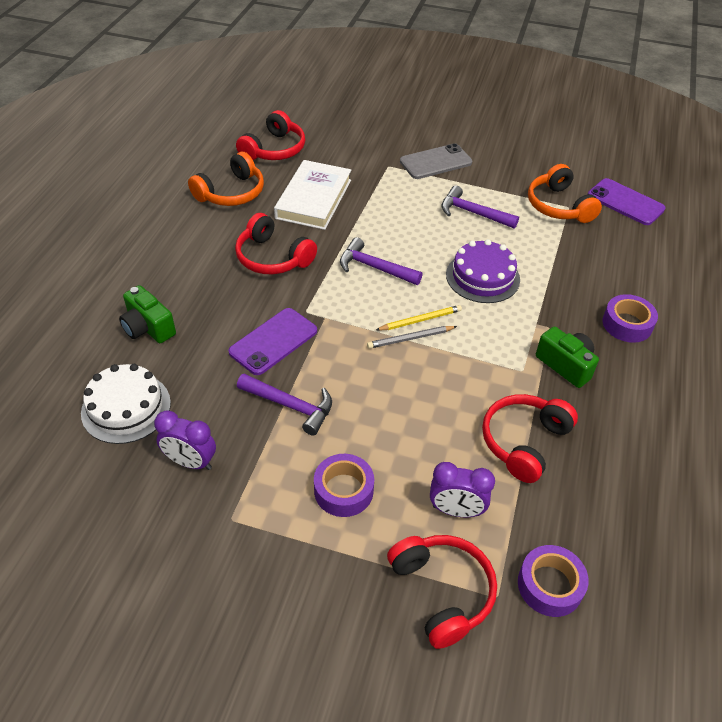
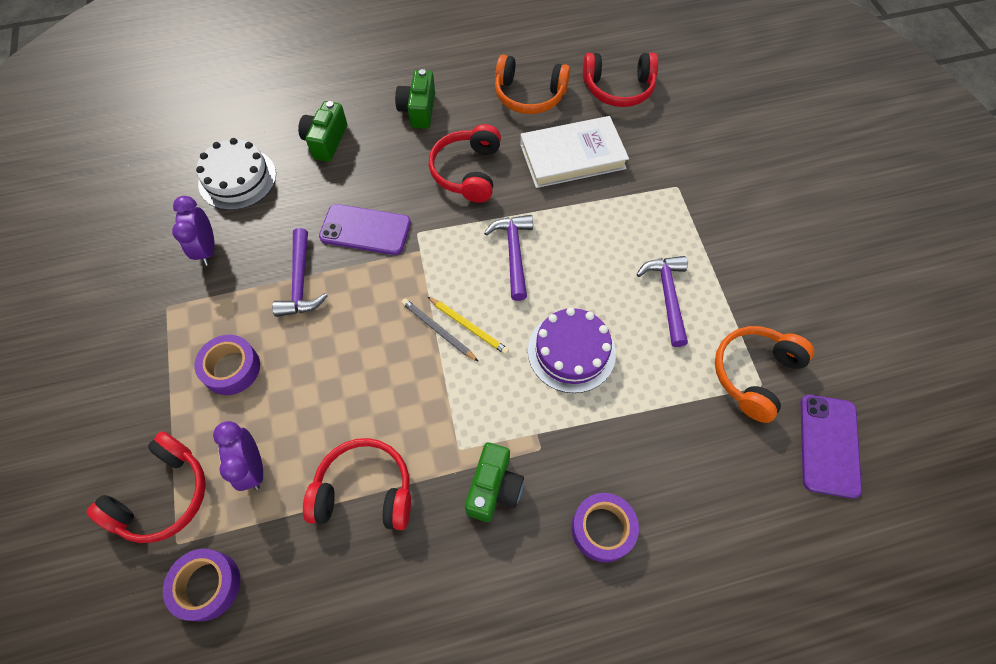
camera: 60 degrees right, 15 degrees up
grey phone [400,143,473,179] -> none
none -> green camera [395,69,435,129]

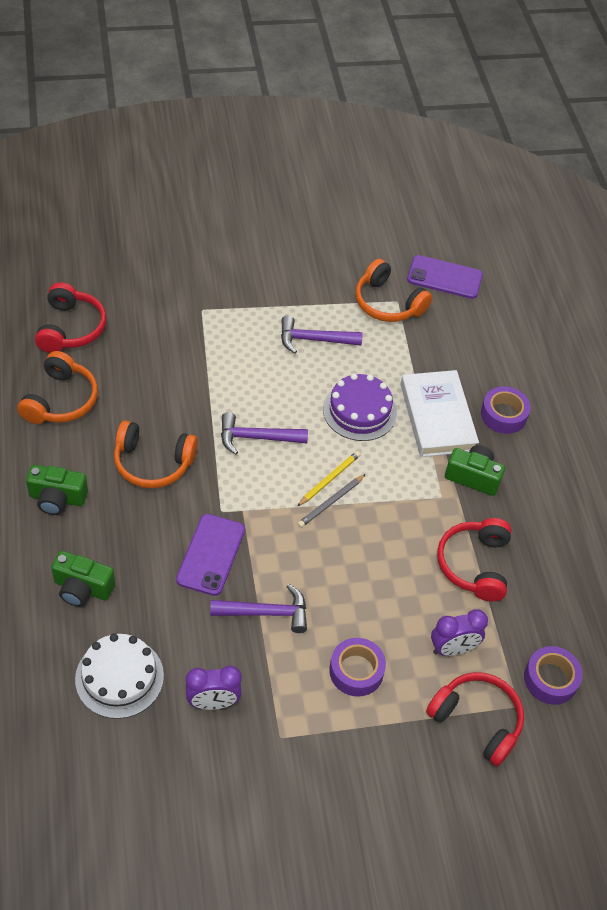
camera: 90 degrees left, 10 degrees down
red headphones [429,124,501,203] -> orange headphones [114,420,198,488]
white book [520,116,629,188] -> white book moved to [400,370,479,457]

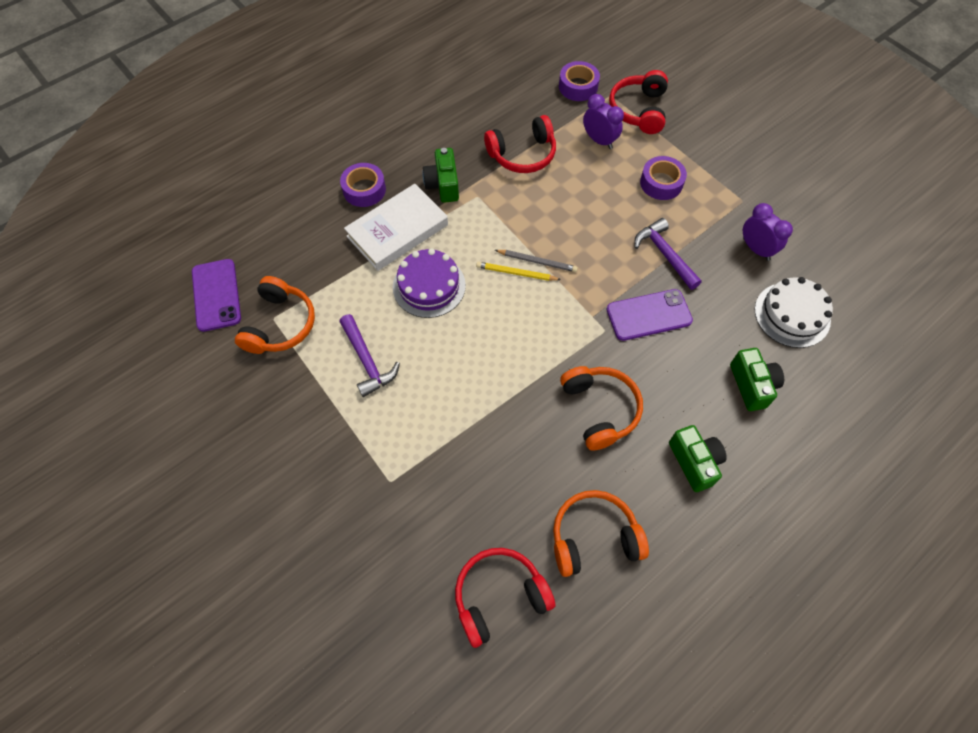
camera: 115 degrees left, 10 degrees up
purple hammer [221,412,308,454] -> none

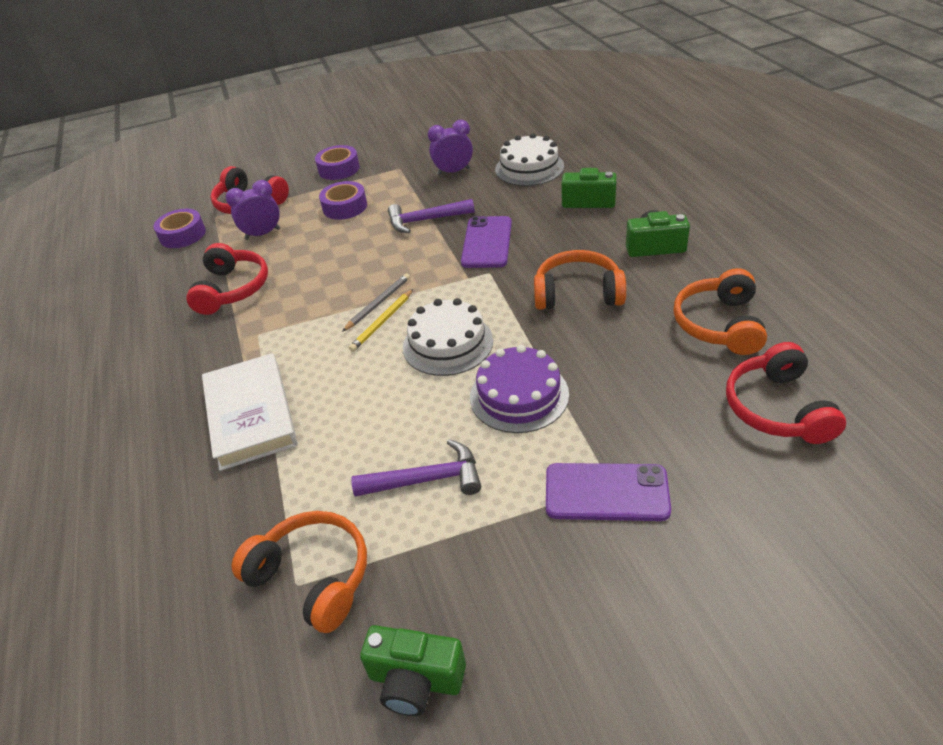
camera: 65 degrees left, 20 degrees down
purple phone [192,259,241,332] -> purple phone moved to [546,463,671,521]
purple tape [340,163,386,207] -> purple tape moved to [315,145,360,180]
purple cake [393,248,466,318] -> purple cake moved to [470,345,569,433]
green camera [422,148,459,203] -> green camera moved to [360,625,466,716]
none -> white cake [403,298,493,376]

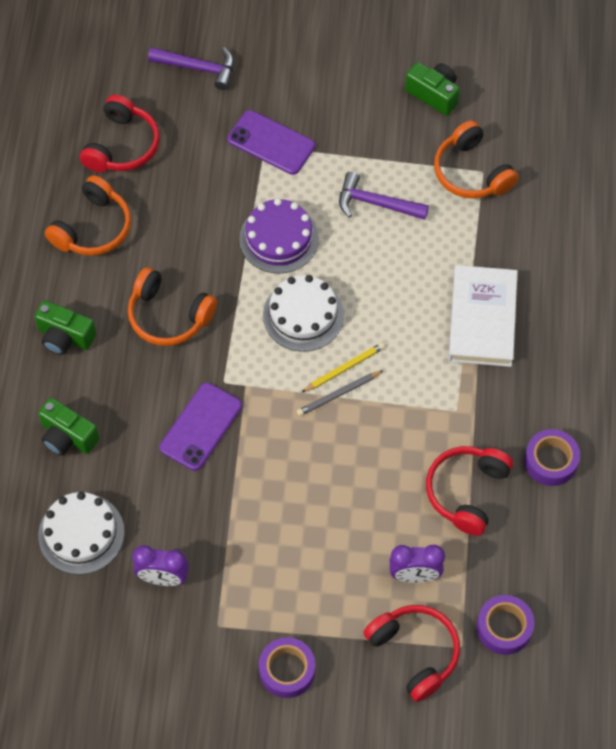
camera: 160 degrees left, 20 degrees up
purple tape [319,181,367,220] -> purple tape moved to [524,429,580,486]
purple hammer [388,199,475,233] -> purple hammer moved to [148,47,234,90]

